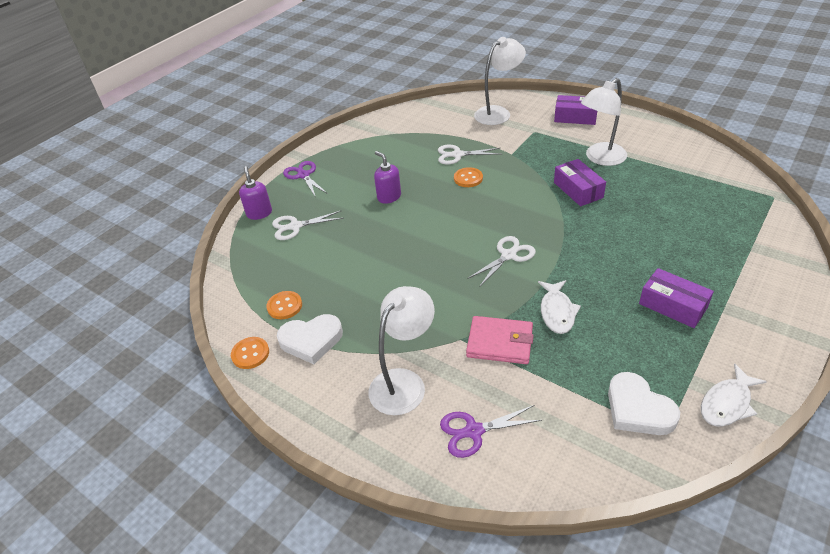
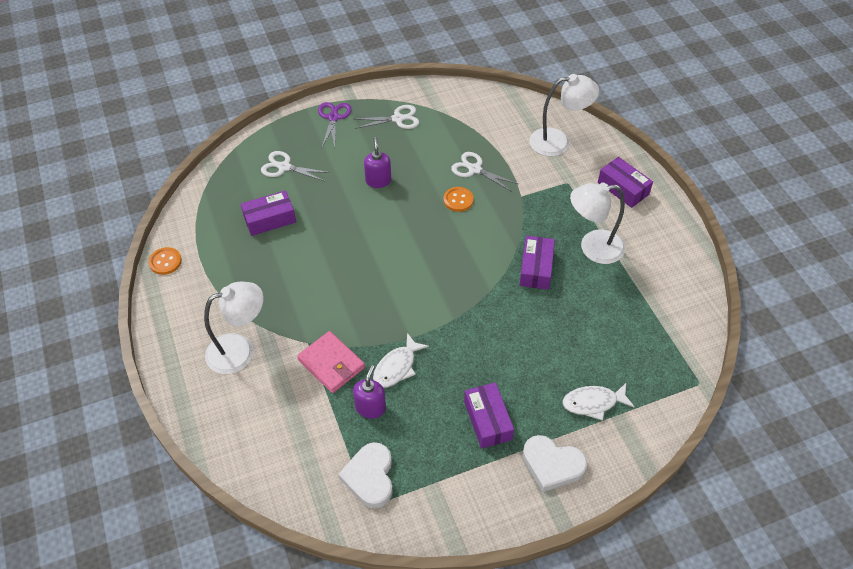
camera: 30 degrees right, 10 degrees up
purple soap dispenser [239,166,272,220] -> purple soap dispenser moved to [353,365,386,419]
orange button [266,291,302,319] -> none
white heart [277,314,343,364] -> white heart moved to [523,435,587,492]
purple scissors [440,405,542,458] -> none
white scissors [467,236,536,287] -> white scissors moved to [355,105,419,129]
white fish [701,363,767,427] -> white fish moved to [563,383,635,420]
none -> purple box [241,190,296,236]

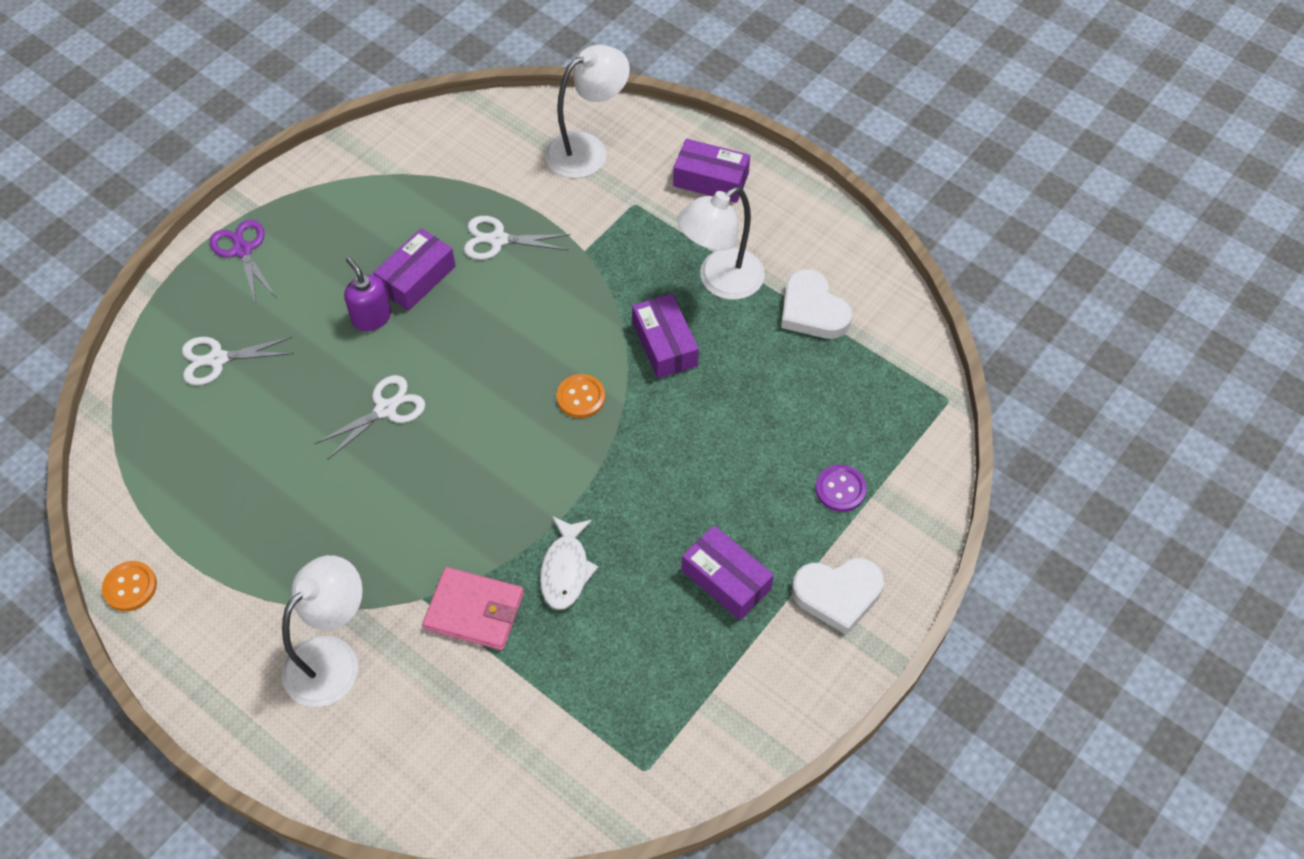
camera: 30 degrees left, 5 degrees up
purple box [241,190,296,236] -> purple box moved to [373,228,456,311]
white heart [338,442,393,508] -> white heart moved to [781,269,852,339]
purple soap dispenser [353,365,386,419] -> none
white scissors [355,105,419,129] -> white scissors moved to [314,375,425,460]
orange button [444,187,474,212] -> orange button moved to [557,374,605,418]
white fish [563,383,635,420] -> purple button [815,465,867,512]

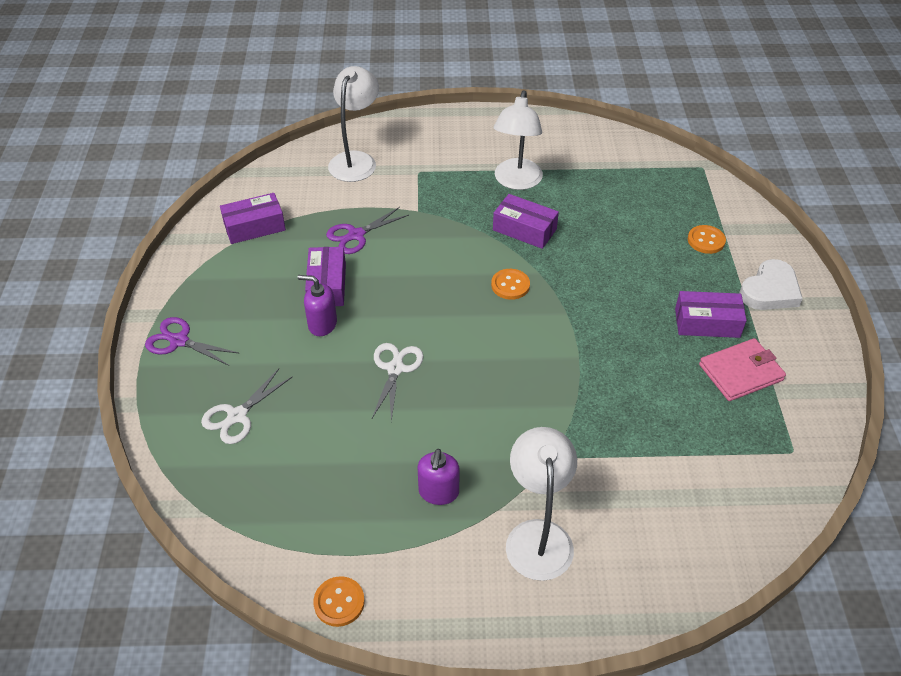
camera: 40 degrees left, 10 degrees down
pink wallet [422,567,524,650] -> pink wallet moved to [699,338,786,401]
white scissors [464,216,571,260] -> purple scissors [326,207,409,254]
white fish [540,516,598,610] -> none
purple box [673,139,750,203] -> purple box moved to [220,193,286,244]
white heart [781,269,852,339] -> none
purple button [815,465,867,512] -> orange button [688,225,726,254]
none -> purple soap dispenser [418,449,460,505]

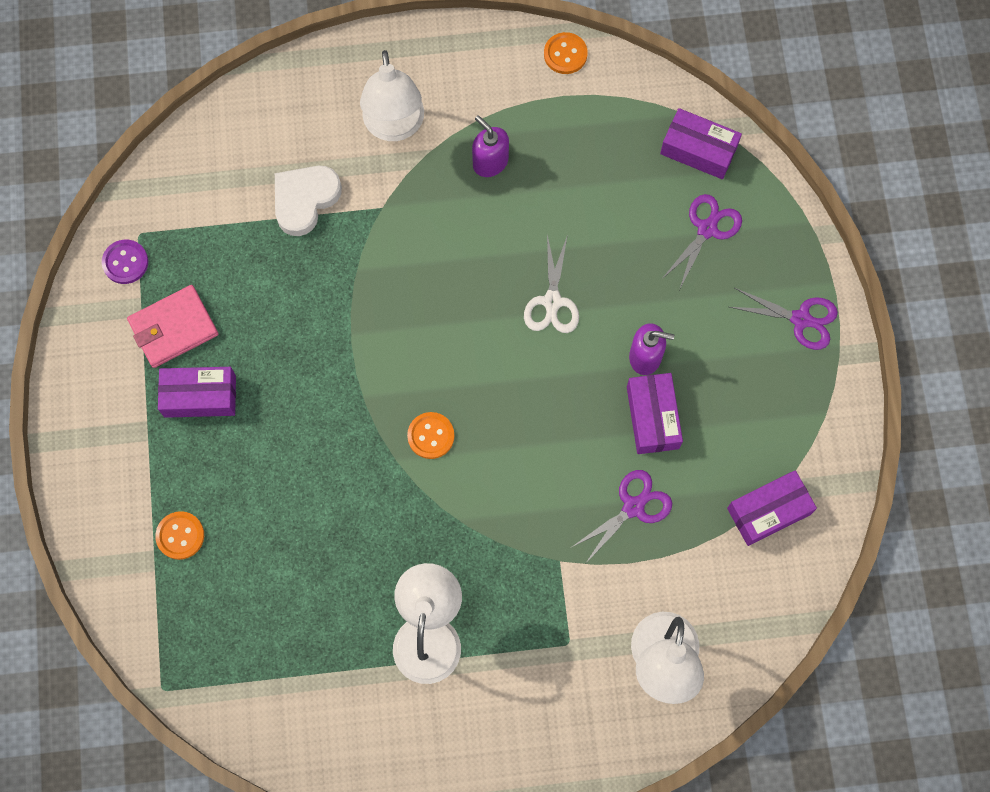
camera: 175 degrees right, 25 degrees up
white scissors [201,369,293,444] -> purple scissors [662,194,742,290]
purple soap dispenser [418,449,460,505] -> purple soap dispenser turned 45 degrees counterclockwise [472,115,509,177]
purple box [493,194,559,249] -> purple box moved to [660,108,742,179]
white heart [739,259,803,310] -> white heart moved to [275,166,342,236]
none -> purple button [102,240,148,284]

